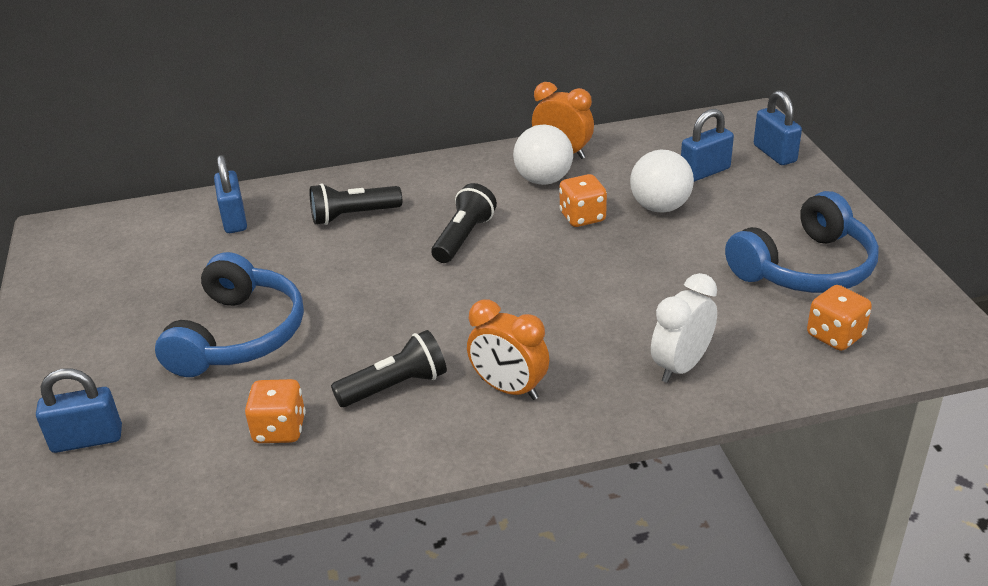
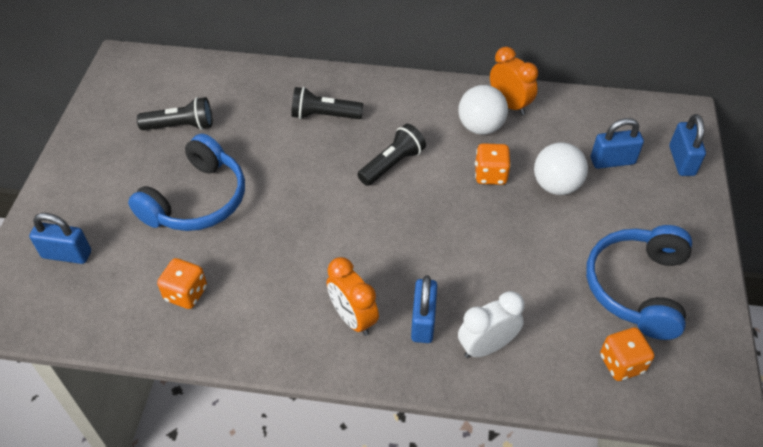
camera: 20 degrees right, 15 degrees up
blue padlock [214,155,247,233] -> blue padlock moved to [411,275,437,343]
black flashlight [331,330,447,407] -> black flashlight moved to [137,97,212,130]
blue headphones [725,191,879,293] -> blue headphones turned 120 degrees clockwise [586,225,692,340]

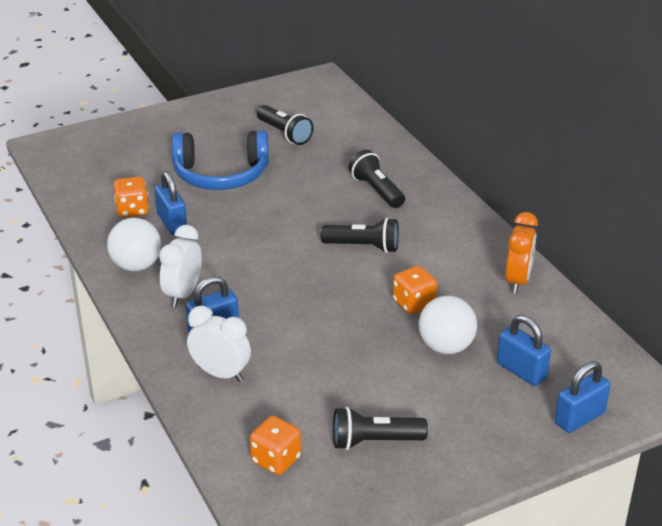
camera: 55 degrees right, 15 degrees down
blue padlock [29,213,91,264] -> blue padlock moved to [155,171,187,235]
orange clock [327,257,379,336] -> white clock [159,225,202,307]
white ball [458,85,508,135] -> white ball moved to [107,218,161,271]
blue headphones [586,225,692,340] -> black flashlight [333,407,428,450]

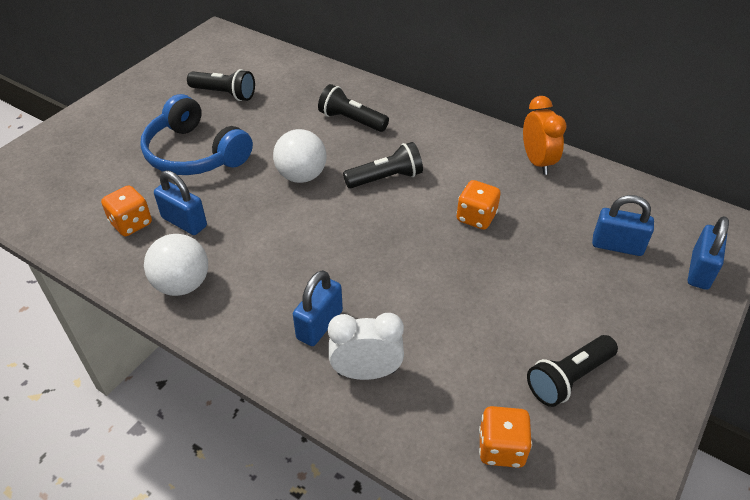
camera: 30 degrees left, 10 degrees up
white clock [159,225,202,307] -> none
blue headphones [172,130,269,190] -> blue headphones turned 75 degrees clockwise [140,94,253,175]
white ball [419,296,477,354] -> white ball moved to [273,129,327,183]

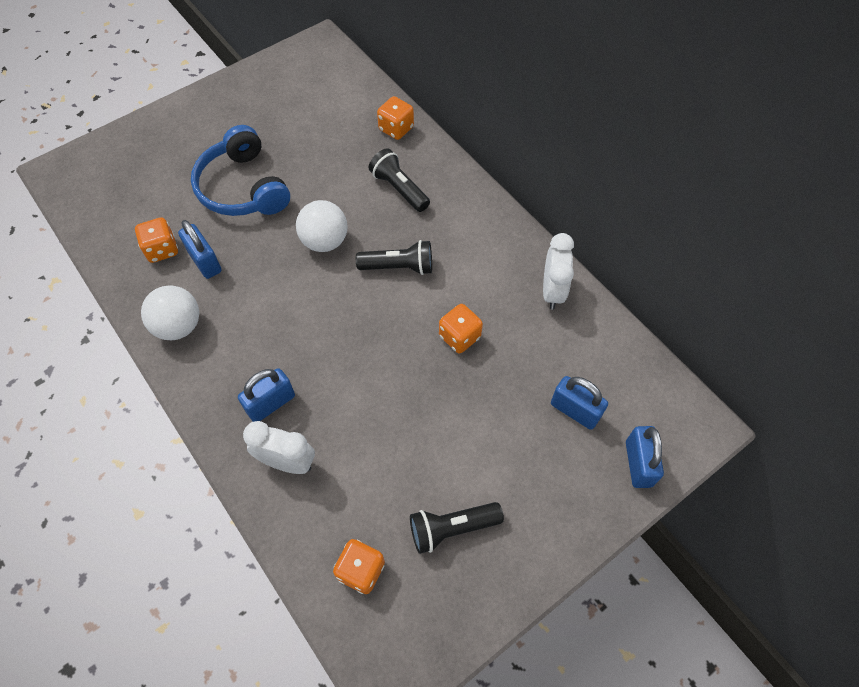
camera: 20 degrees right, 15 degrees up
black flashlight [187,69,255,101] -> none
orange clock [523,96,567,175] -> white clock [543,233,574,310]
blue padlock [688,216,729,290] -> blue padlock turned 45 degrees counterclockwise [626,426,664,488]
none -> orange dice [377,96,414,140]

